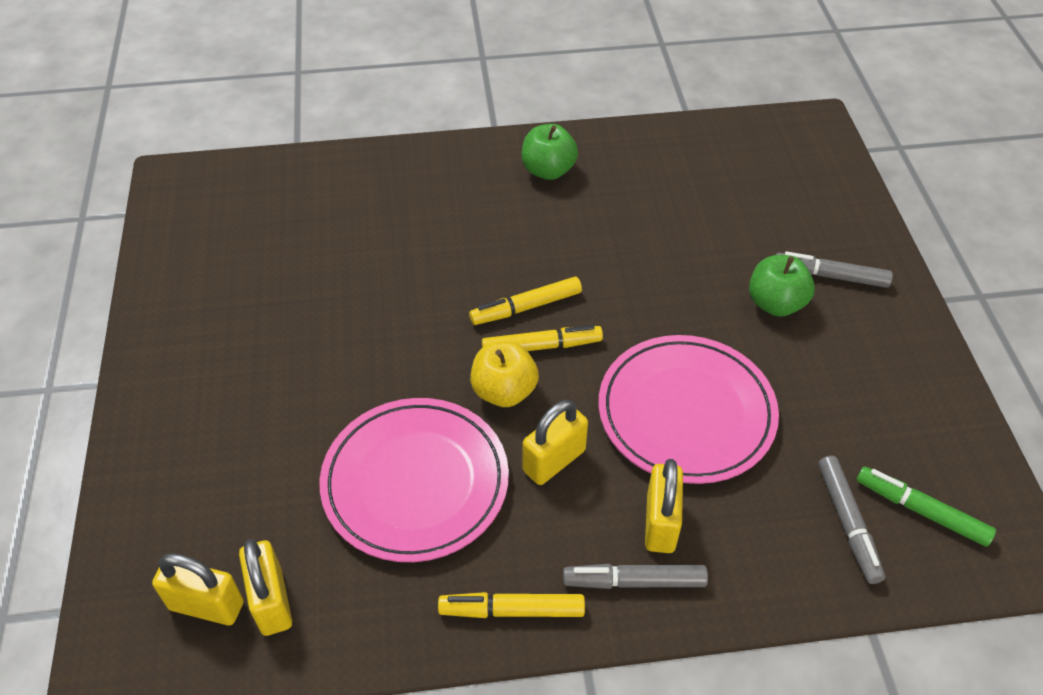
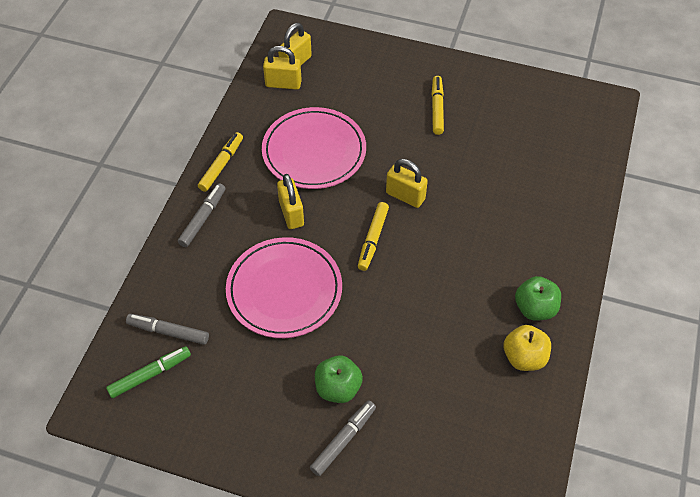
camera: 115 degrees right, 5 degrees up
yellow marker [469,277,582,325] -> yellow marker moved to [431,76,444,135]
yellow apple [470,341,539,407] -> yellow apple moved to [504,325,551,371]
yellow padlock [645,459,683,553] -> yellow padlock moved to [386,159,428,208]

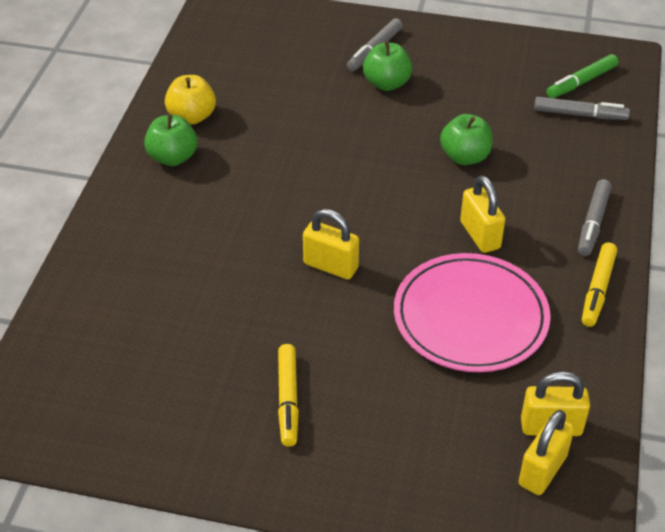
camera: 175 degrees right, 10 degrees down
pink plate [226,237,342,338] -> green apple [440,114,493,165]
yellow marker [358,202,389,271] -> none

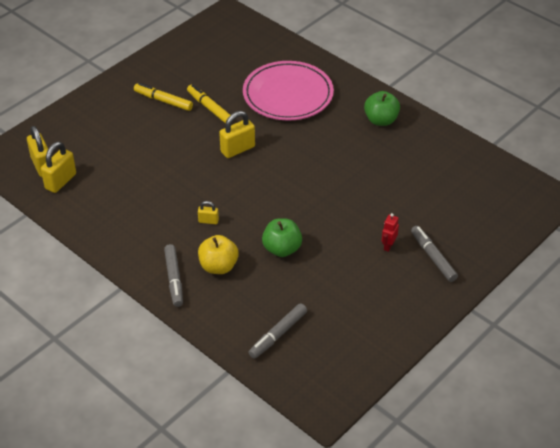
camera: 120 degrees right, 0 degrees up
yellow apple [165,75,216,125] -> yellow apple moved to [198,235,239,274]
green apple [363,41,412,91] -> red robot [382,213,399,252]
pink plate [394,253,551,372] -> pink plate moved to [243,61,334,121]
yellow padlock [460,175,505,253] -> yellow padlock [198,201,219,224], size x0.54
green marker [546,54,618,98] -> none
grey marker [578,179,612,256] -> grey marker turned 150 degrees counterclockwise [164,244,183,307]
yellow marker [582,242,617,327] -> yellow marker moved to [187,84,230,124]

